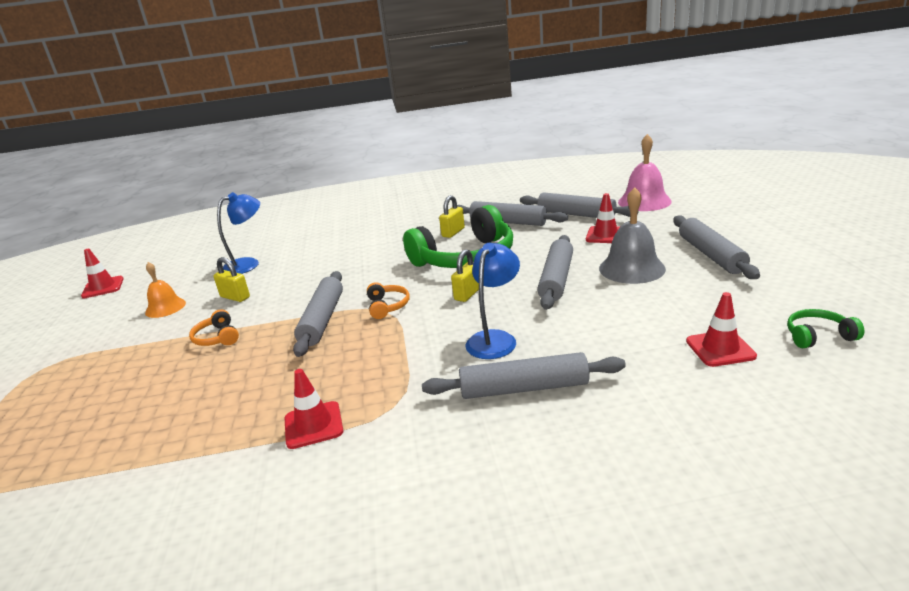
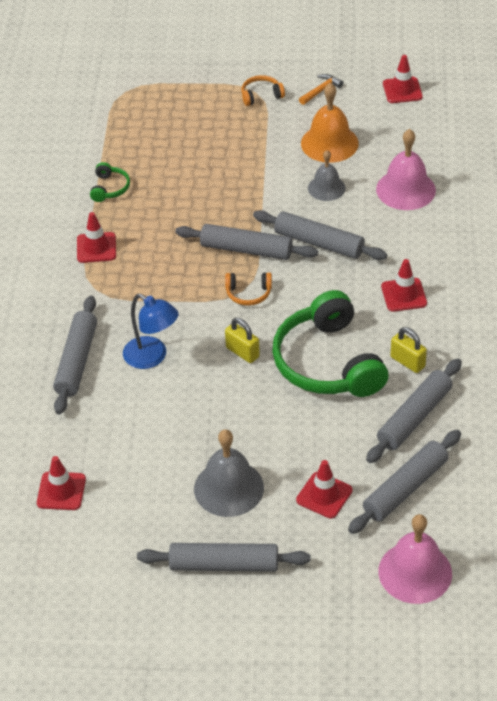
camera: 100 degrees right, 20 degrees up
orange bell [145,262,186,318] -> orange bell [301,83,359,163], size x1.57
orange headphones [189,310,239,346] -> orange headphones moved to [241,75,285,106]
yellow padlock [214,257,250,302] -> grey bell [308,150,346,201]
blue lamp [217,192,260,274] -> pink bell [376,129,436,210]
grey rolling pin [537,235,573,310] -> grey rolling pin moved to [253,210,387,260]
green headphones [787,309,864,348] -> green headphones moved to [90,162,130,202]
none -> orange hammer [299,74,343,105]
none -> red traffic cone [381,259,427,312]

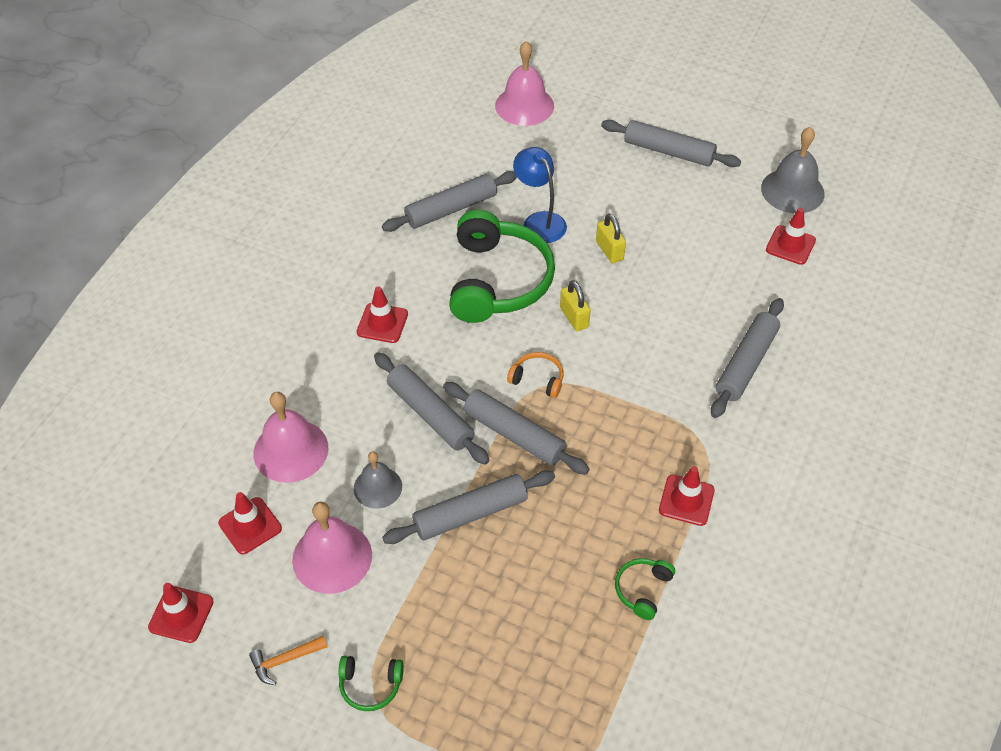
camera: 160 degrees left, 5 degrees up
blue lamp [123,294,179,369] -> blue lamp moved to [513,147,567,243]
grey bell [194,429,264,517] -> grey bell moved to [761,127,825,213]
orange headphones [241,75,285,106] -> green headphones [338,656,404,711]
red traffic cone [296,460,353,519] -> red traffic cone moved to [218,492,282,554]
orange bell [301,83,359,163] -> pink bell [292,502,372,594]
grey rolling pin [348,430,461,534] -> grey rolling pin moved to [382,470,555,544]
yellow padlock [391,327,427,373] -> yellow padlock moved to [596,213,626,263]

